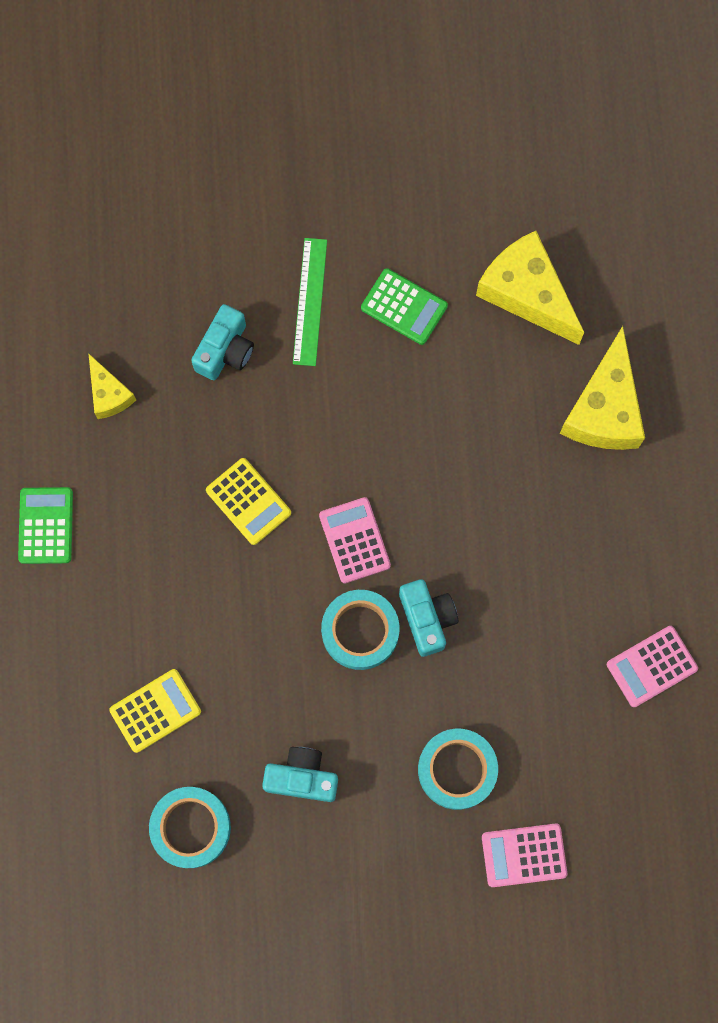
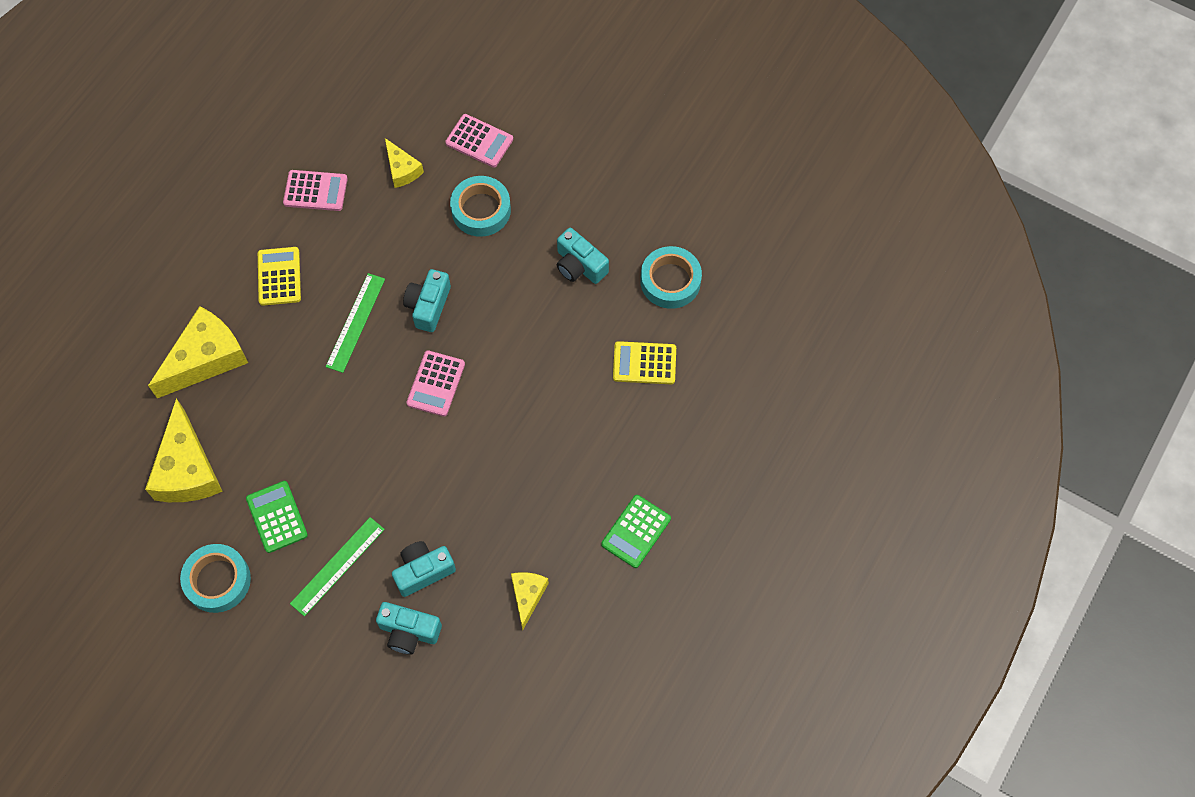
camera: 145 degrees left, 10 degrees down
yellow calculator [206,458,291,545] -> yellow calculator moved to [258,247,301,306]
turquoise tape [321,590,399,670] -> turquoise tape moved to [180,544,251,613]
none -> green ruler [325,273,385,373]
none -> turquoise camera [376,602,442,655]
none -> yellow cheese [385,138,424,188]

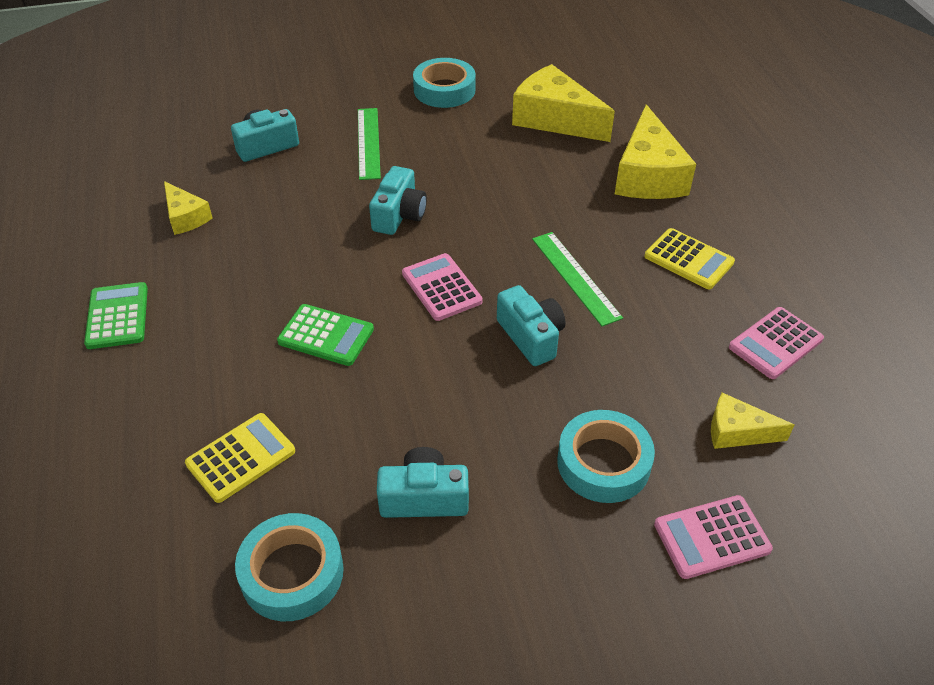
camera: 135 degrees right, 20 degrees down
green calculator [246,481,308,553] -> green calculator moved to [277,304,374,366]
turquoise camera [392,541,456,597] -> turquoise camera moved to [369,166,427,235]

